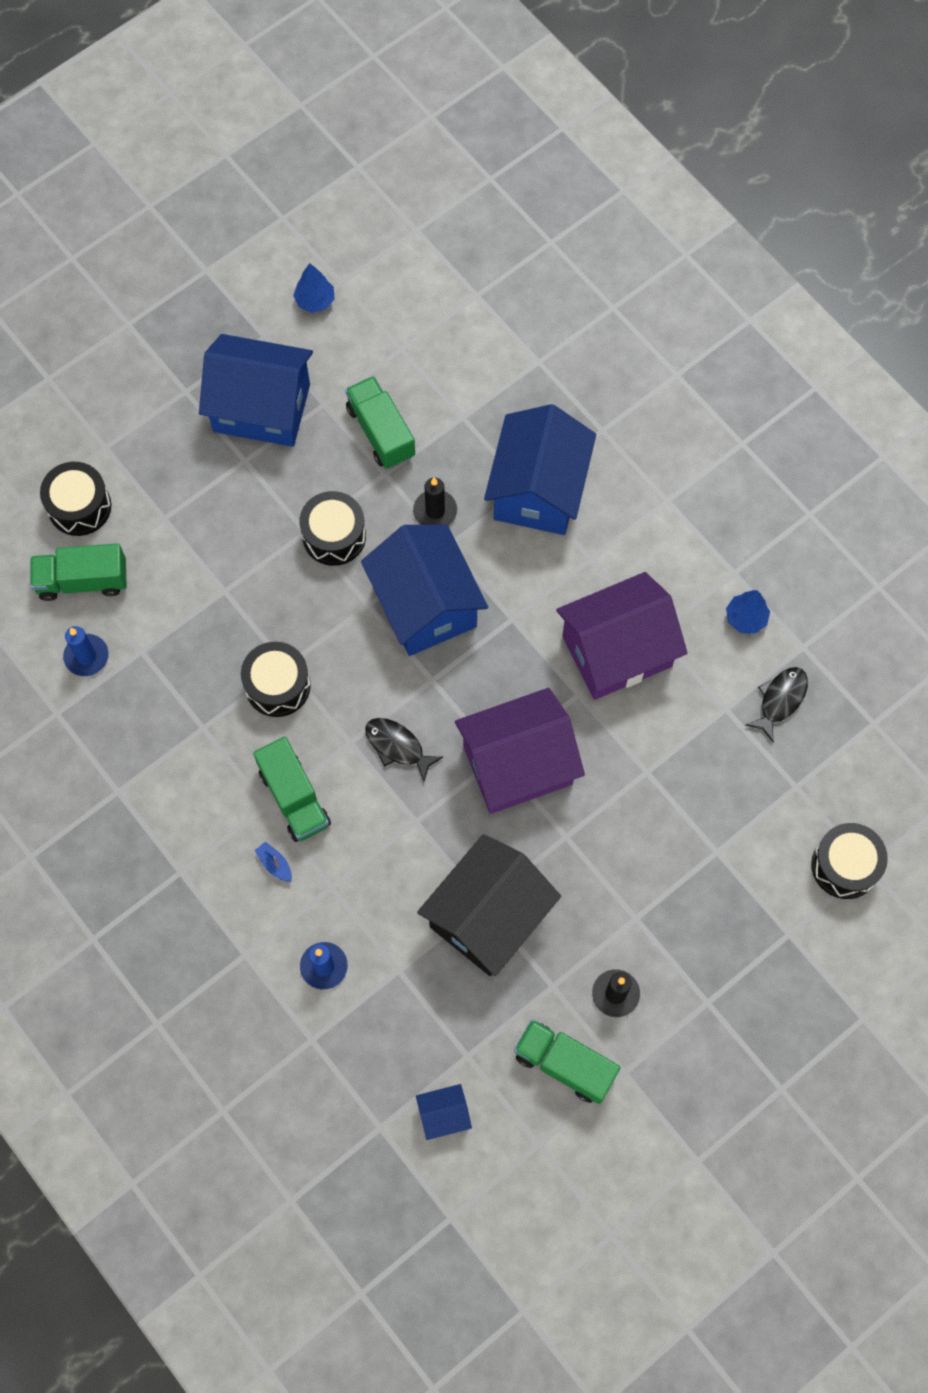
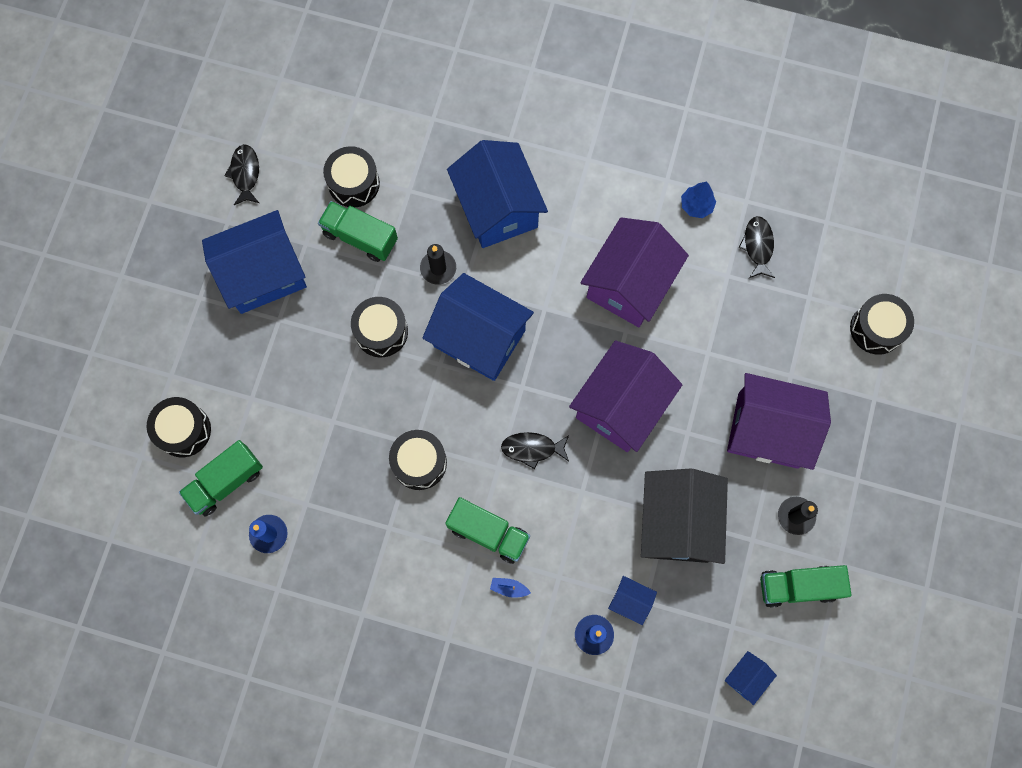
camera: 35 degrees left, 5 degrees up
blue tree [293,263,335,313] -> black fish [225,144,259,205]
none -> black drum [323,146,380,208]
none -> blue house [608,576,657,625]
none -> purple house [727,373,831,470]

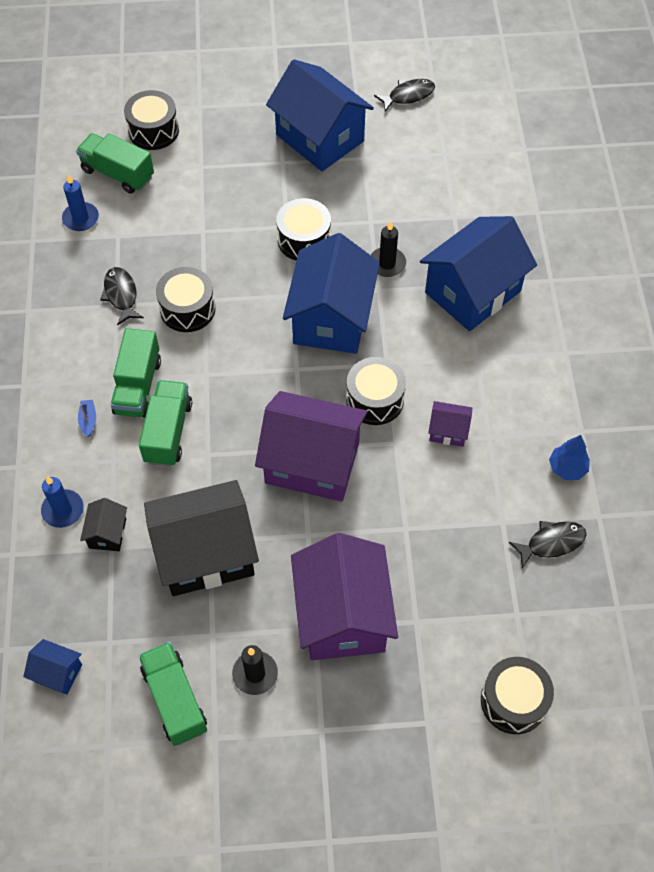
camera: 70 degrees right, 15 degrees down
green truck [318,201,398,262] -> green truck moved to [139,380,192,467]
black drum [323,146,380,208] -> black drum moved to [346,357,406,425]
black fish [501,432,569,469] -> black fish moved to [100,267,144,326]
purple house [580,217,689,327] -> purple house [428,401,472,447], size x0.44
blue house [608,576,657,625] -> black house [80,498,127,551]

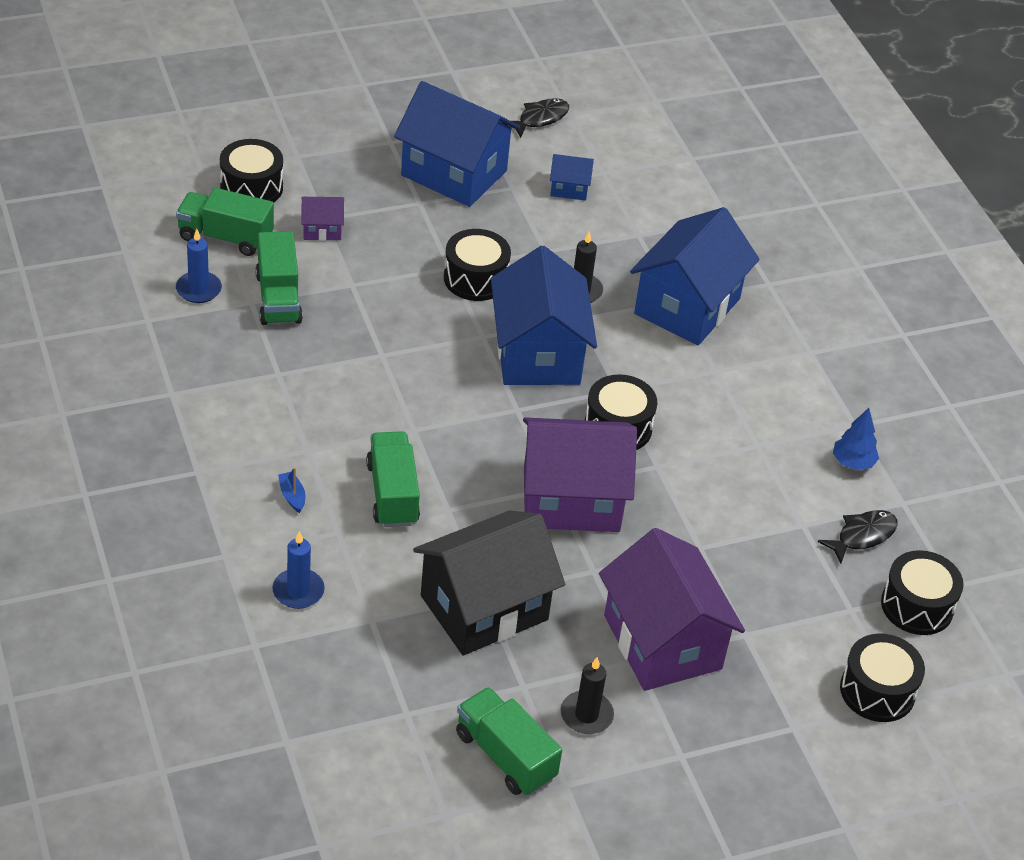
camera: 20 degrees left, 15 degrees down
blue house [23,639,82,695] -> blue house moved to [550,154,594,201]
black house [80,498,127,551] -> none
black fish [100,267,144,326] -> none
green truck [110,328,161,418] -> green truck moved to [255,231,303,325]
black drum [156,267,216,332] -> black drum moved to [881,550,964,635]
purple house [428,401,472,447] -> purple house moved to [301,197,344,241]

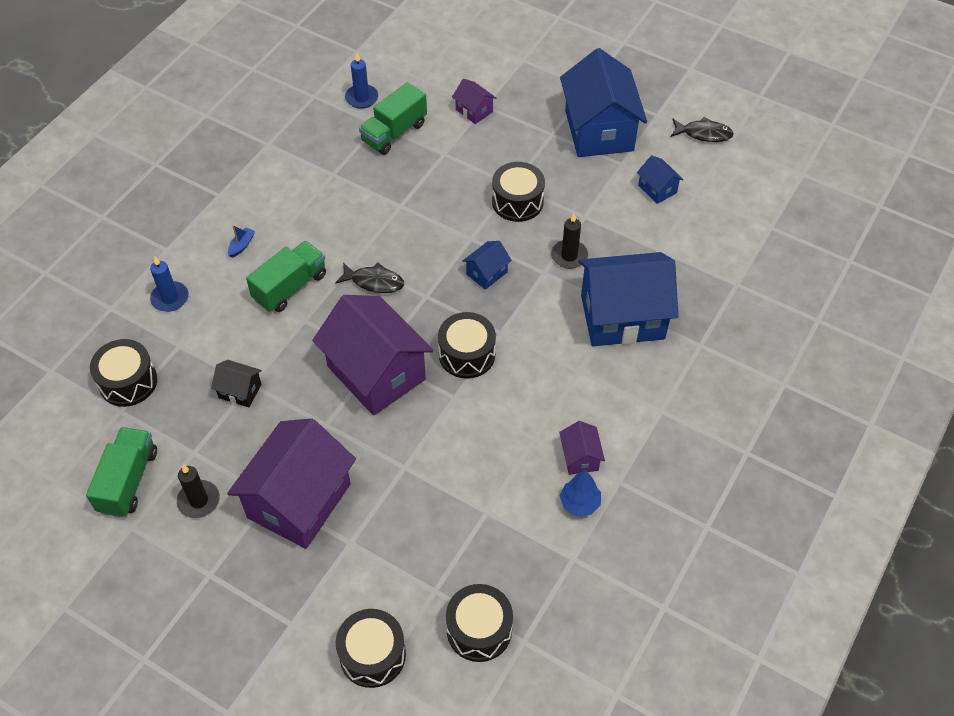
camera: 55 degrees right, 10 degrees up
green truck [176,188,274,256] -> none
black drum [220,139,283,202] -> black drum moved to [90,339,157,407]
black house [413,510,565,655] -> black house [211,360,262,407], size x0.44
blue house [491,246,597,385] -> blue house [463,241,512,290], size x0.44
black fish [818,510,898,564] -> black fish moved to [335,262,404,293]
none -> purple house [559,421,605,475]

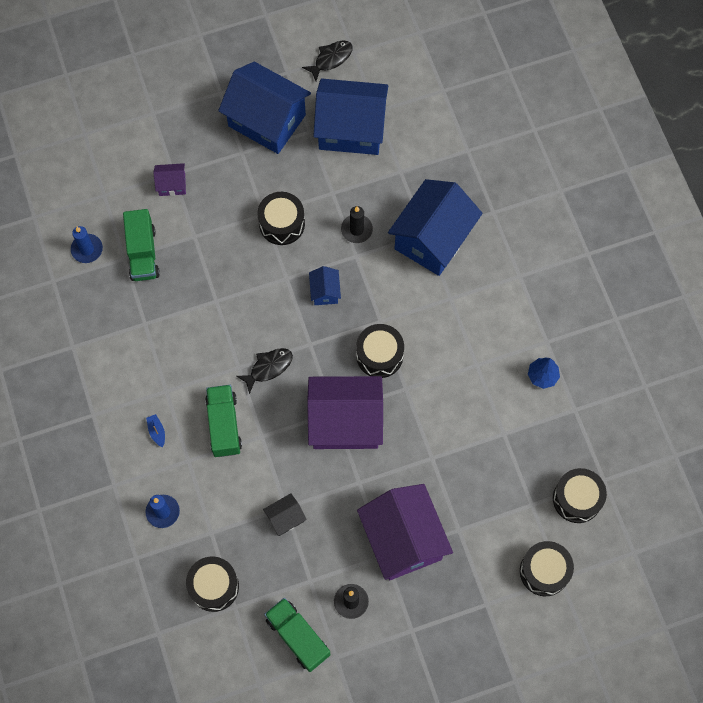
camera: 50 degrees left, 15 degrees up
purple house [559,421,605,475] -> none
blue house [637,155,684,204] -> blue house [313,79,388,155], size x2.28

